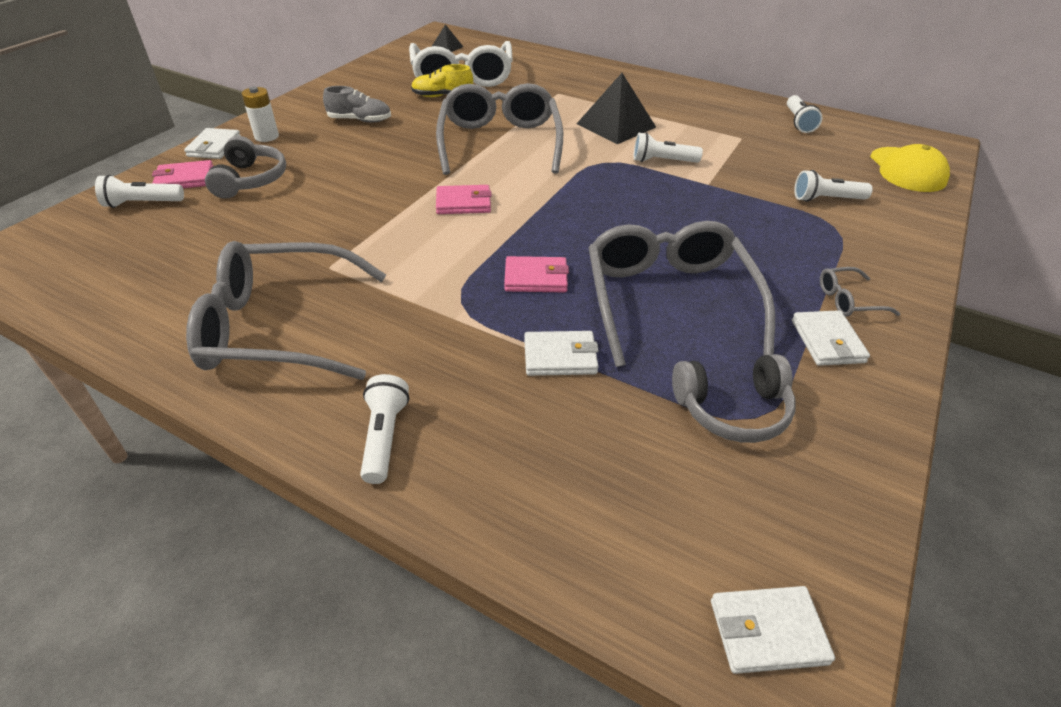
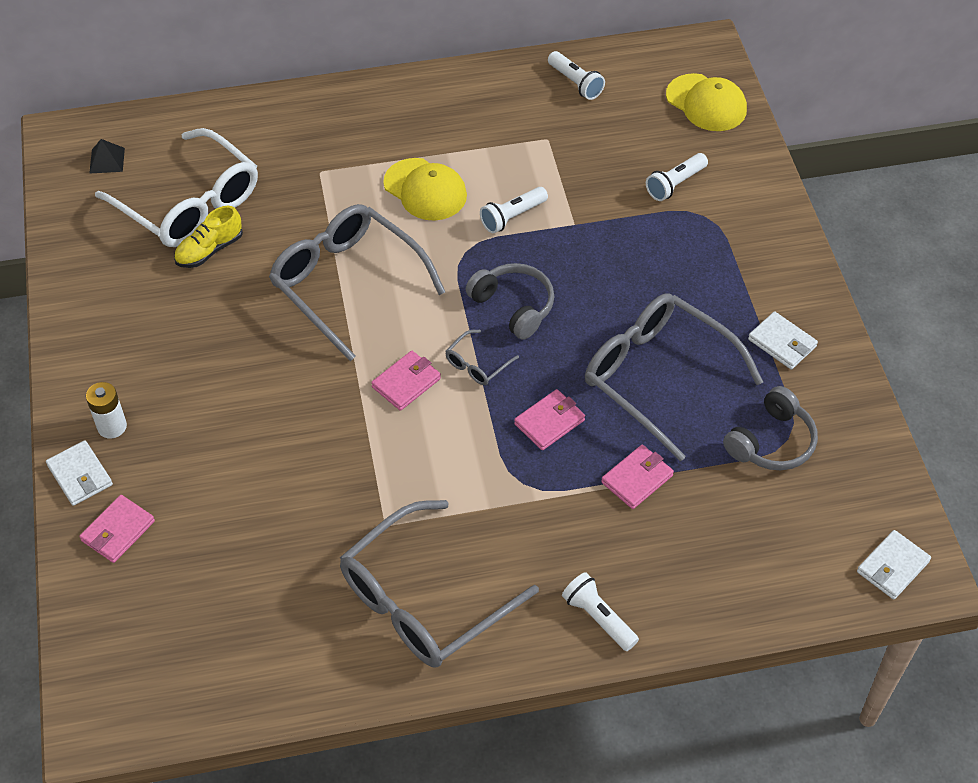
camera: 40 degrees left, 10 degrees up
white flashlight [95,175,184,208] -> none
grey headphones [205,136,286,199] -> grey headphones moved to [466,263,554,340]
grey shoe [323,86,391,122] -> none
white wallet [524,331,599,376] -> pink wallet [601,445,674,509]
black pyramid [577,73,656,144] -> yellow cap [383,158,467,221]
grey glasses [820,267,901,316] -> grey glasses moved to [445,330,519,385]

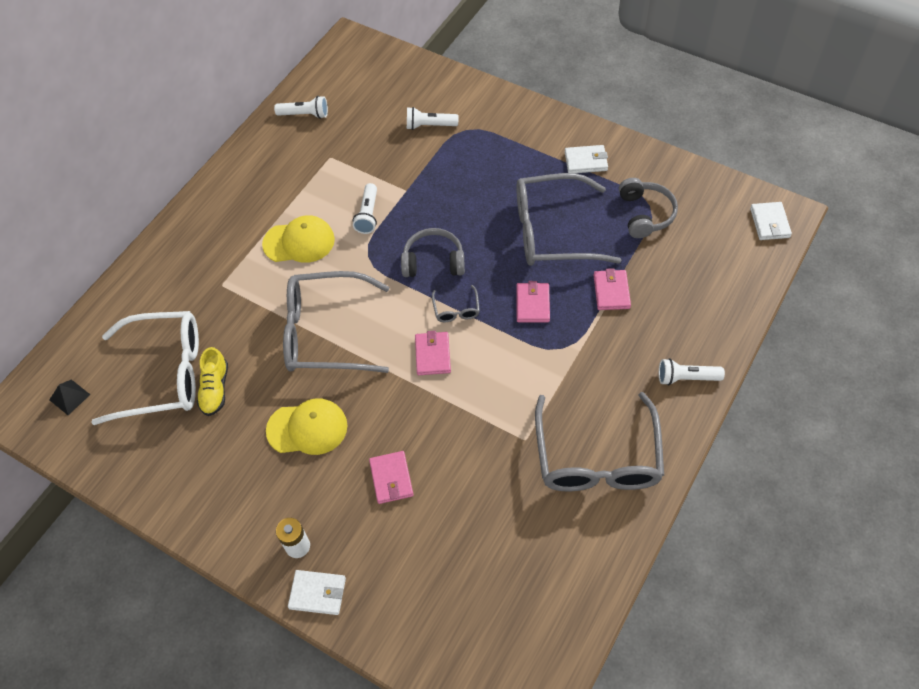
camera: 45 degrees left, 5 degrees up
pink wallet [79,495,155,563] -> pink wallet moved to [369,451,414,504]
white flashlight [646,153,708,201] -> white flashlight turned 90 degrees clockwise [407,107,459,130]
yellow cap [666,73,747,131] -> yellow cap moved to [266,398,347,455]

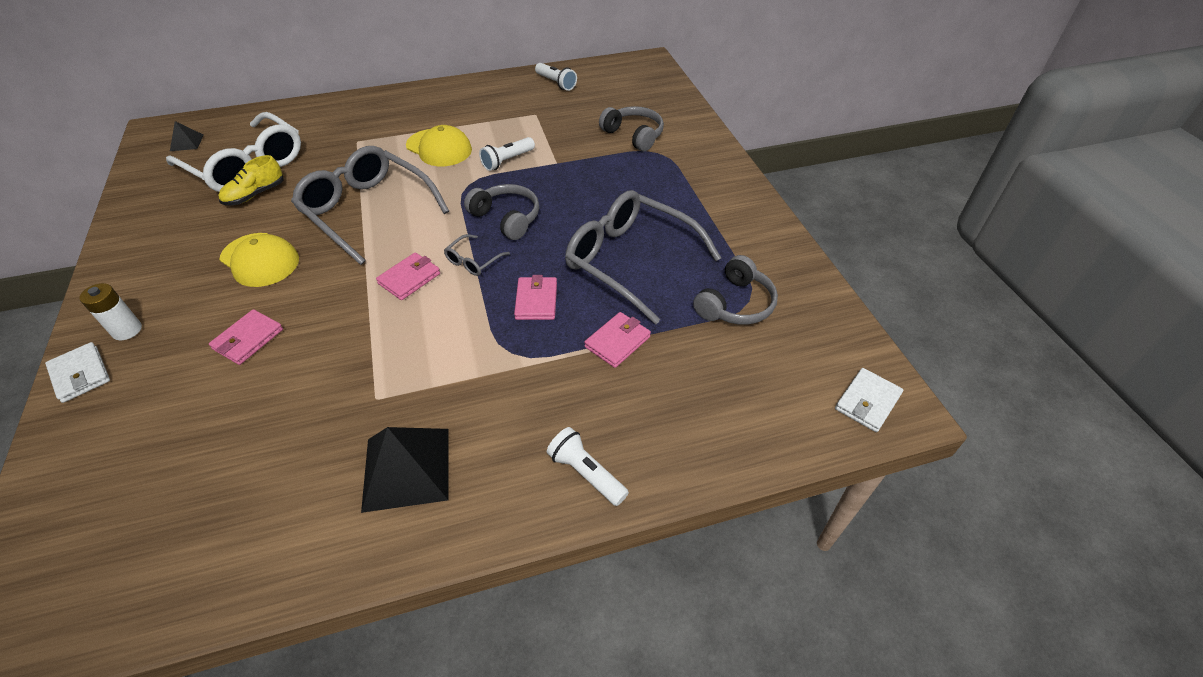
camera: 40 degrees right, 10 degrees down
white flashlight [407,107,459,130] -> grey headphones [599,106,664,151]
pink wallet [516,281,550,322] -> pink wallet turned 45 degrees counterclockwise [514,275,557,320]
grey glasses [535,392,664,491] -> black pyramid [361,427,448,513]
white wallet [565,145,608,173] -> none

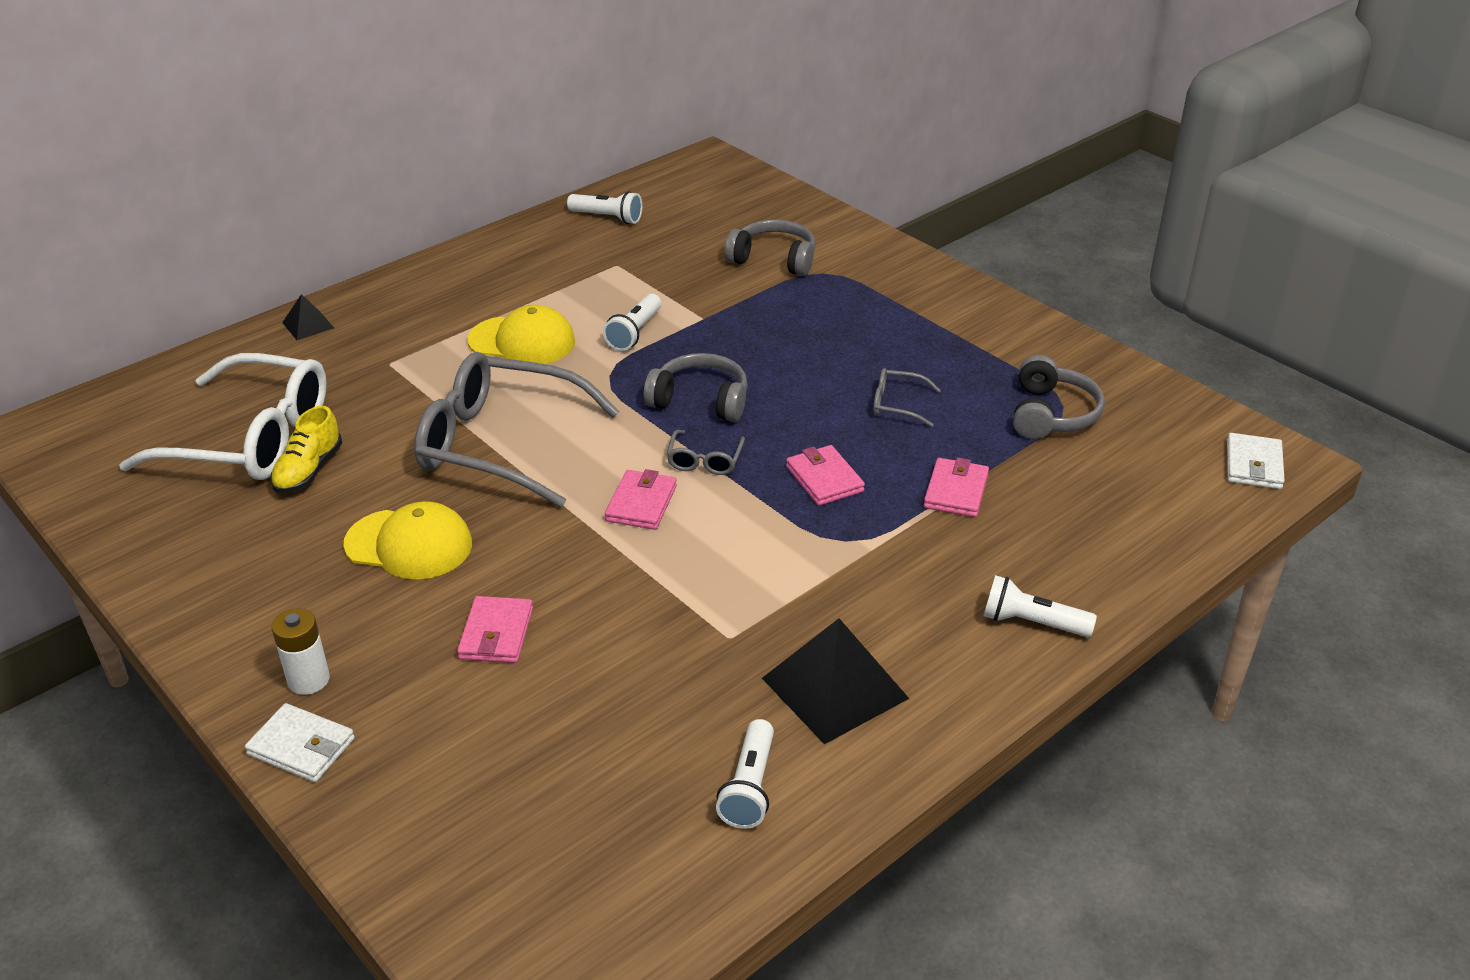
camera: 25 degrees left, 10 degrees down
black pyramid [170,121,204,151] -> black pyramid moved to [282,294,334,340]
grey glasses [565,190,721,324] -> grey glasses [873,368,941,427], size x0.41
none -> white flashlight [716,719,774,829]

